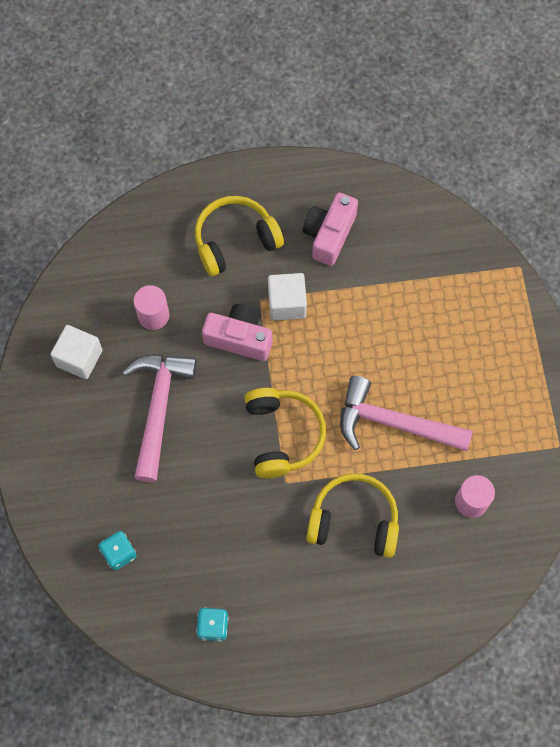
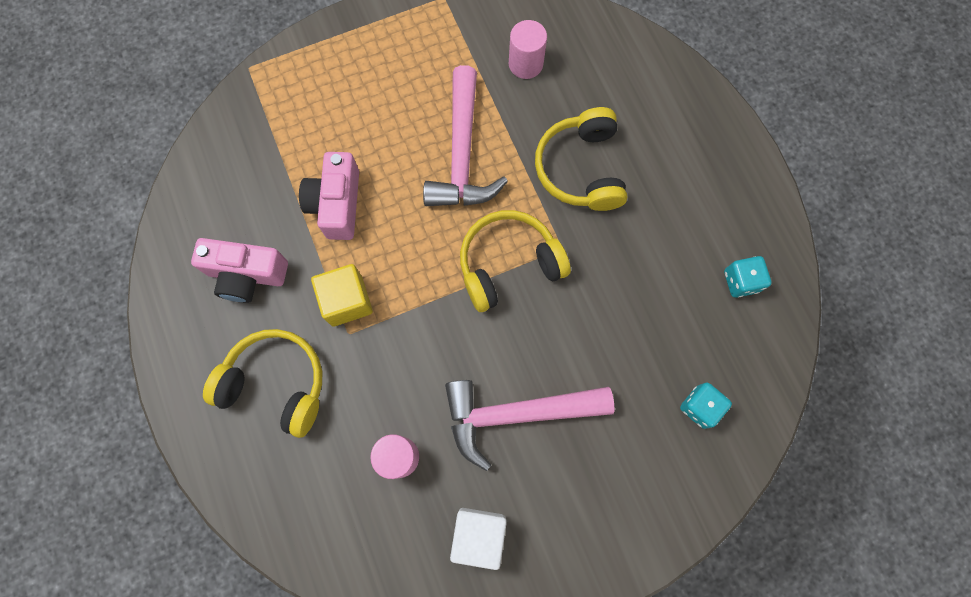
camera: 105 degrees left, 5 degrees up
yellow headphones [195,196,284,276] -> yellow headphones turned 150 degrees clockwise [203,329,322,438]
pink camera [202,304,272,361] -> pink camera moved to [299,152,359,240]
white cube [268,273,307,320] -> yellow cube [311,264,373,326]

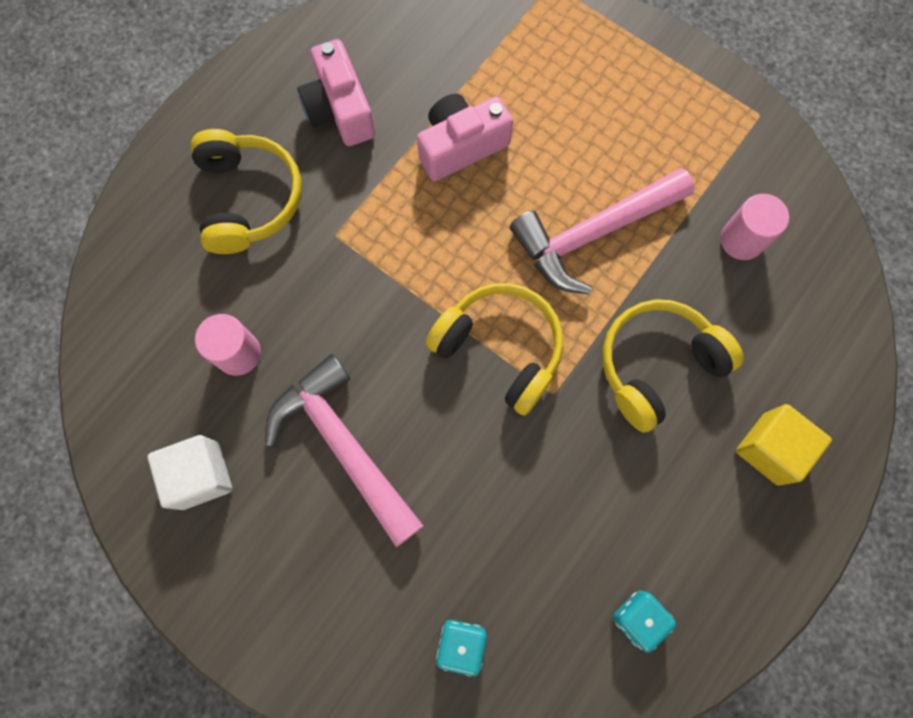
camera: 60 degrees right, 0 degrees up
yellow cube [311,264,373,326] -> yellow cube moved to [736,404,832,486]

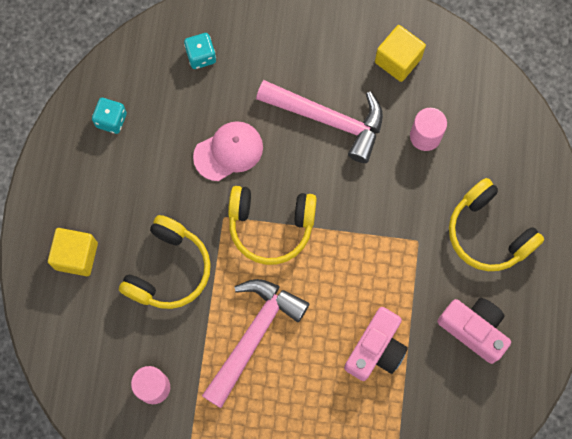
camera: 150 degrees right, 0 degrees up
white cube [148,435,232,510] -> yellow cube [375,25,426,82]
none -> pink cap [193,121,263,181]

